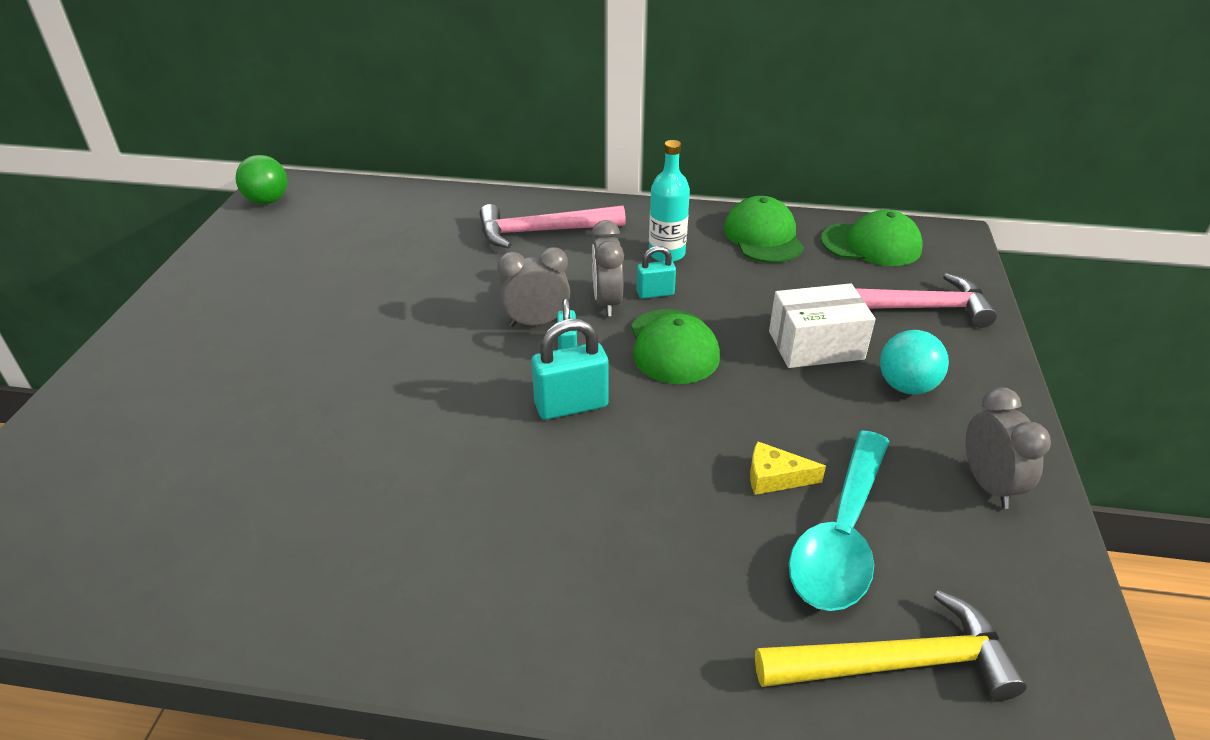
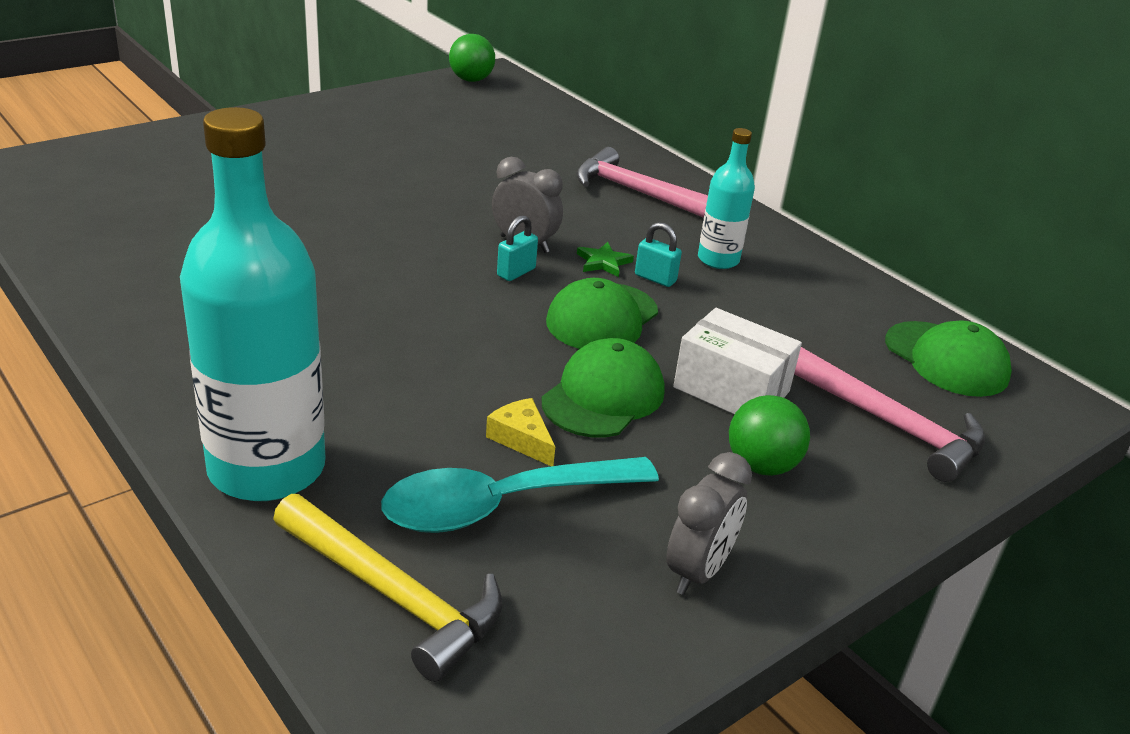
camera: 40 degrees right, 5 degrees down
turquoise padlock [531,319,609,420] -> none
grey clock [592,220,624,316] -> green star [577,242,634,277]
green cap [724,196,804,263] -> green cap moved to [542,338,664,437]
turquoise ball [880,330,949,395] -> green ball [729,395,810,476]
none -> turquoise bottle [180,107,325,501]

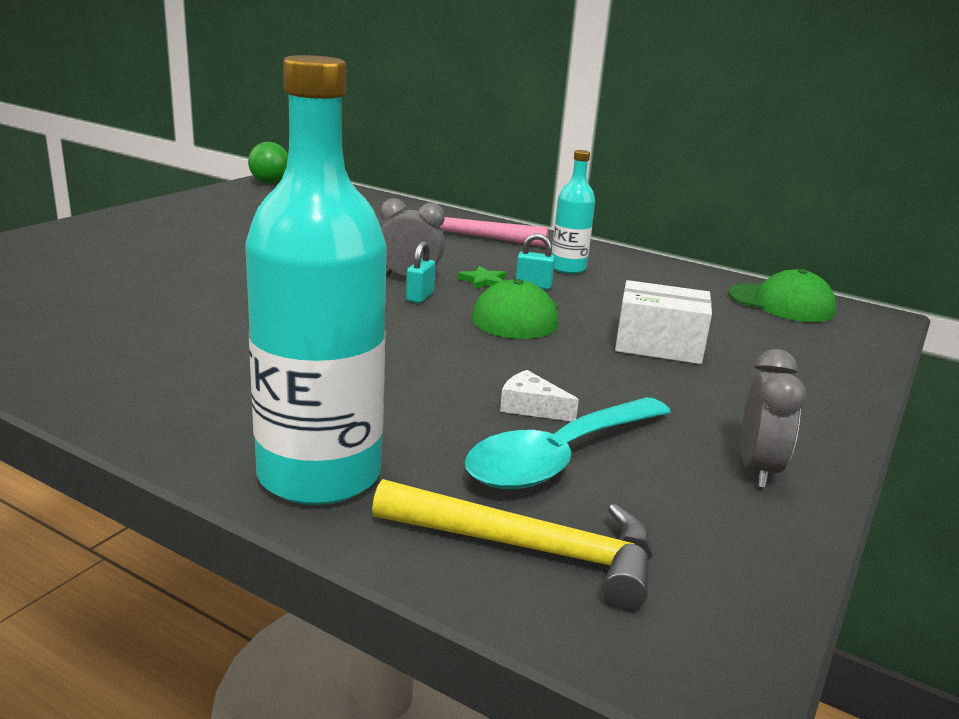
camera: 20 degrees left, 10 degrees down
yellow cheese [486,398,555,466] -> white cheese [500,370,579,421]
green cap [542,338,664,437] -> none
green ball [729,395,810,476] -> none
pink hammer [794,347,986,482] -> none

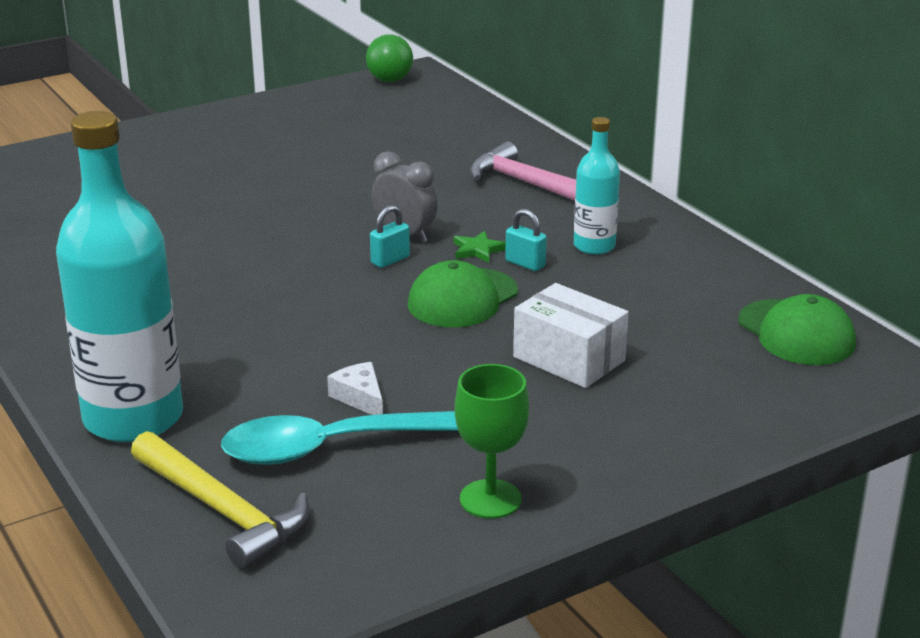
camera: 30 degrees right, 5 degrees up
grey clock [741,349,806,488] -> green goblet [455,364,529,519]

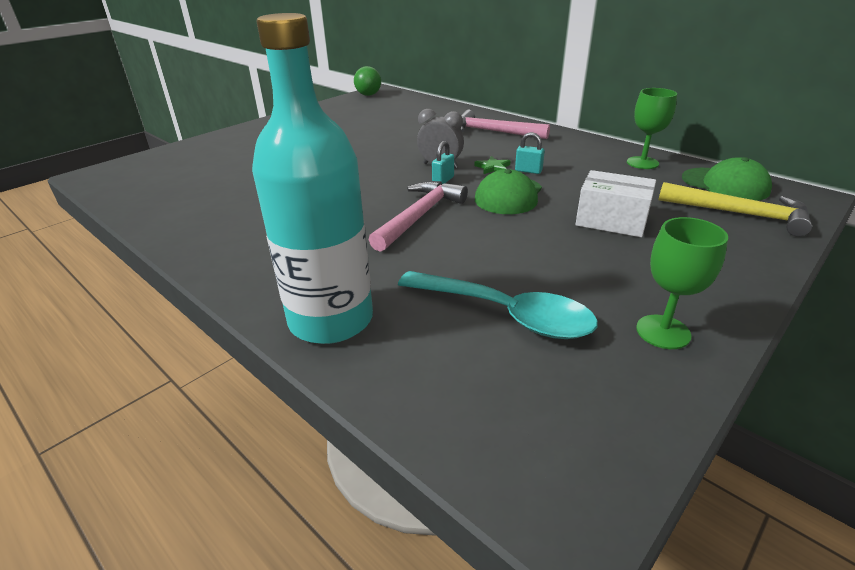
camera: 15 degrees left, 5 degrees up
yellow hammer [131,431,309,569] -> yellow hammer moved to [658,182,812,237]
turquoise spoon [221,411,458,465] -> turquoise spoon turned 120 degrees counterclockwise [398,271,598,339]
white cheese [327,362,383,415] -> none
turquoise bottle [574,117,620,255] -> none
none -> pink hammer [369,181,468,252]
none -> green goblet [627,88,677,169]

